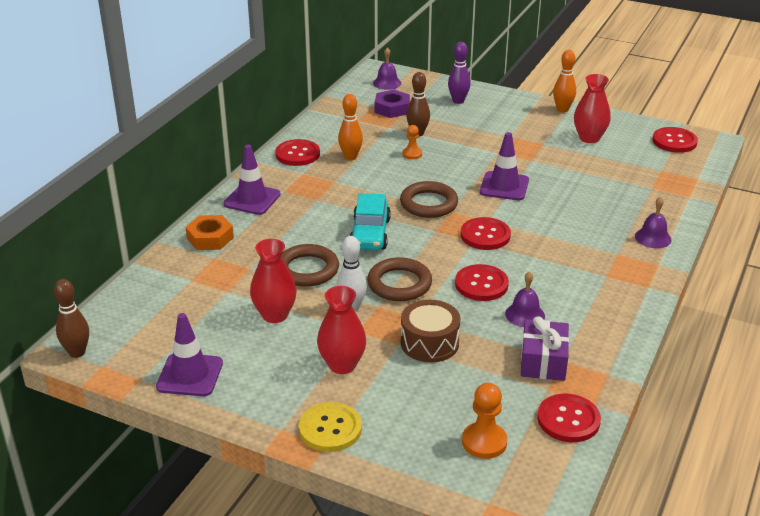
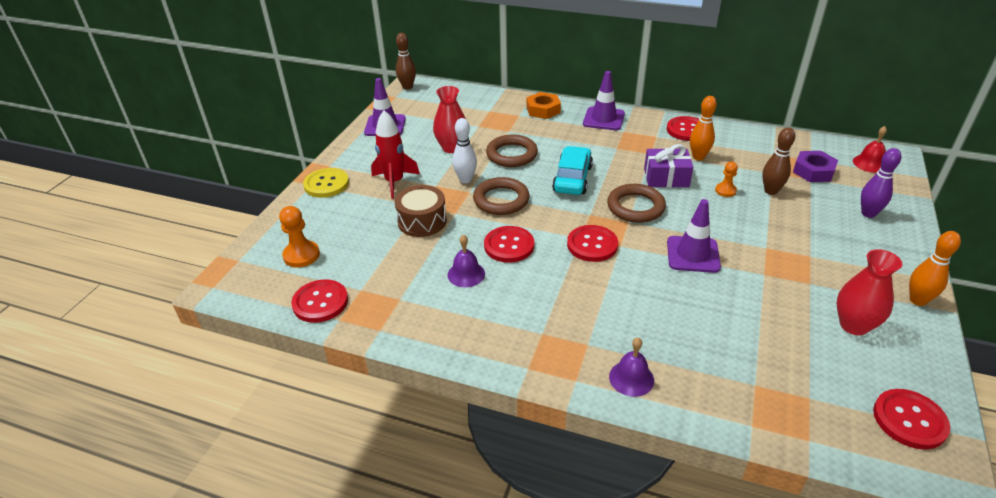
camera: 85 degrees right, 5 degrees up
red vase [317,286,366,374] -> red rocket [371,110,420,199]
turquoise car [350,193,391,250] -> turquoise car turned 105 degrees clockwise [552,146,593,195]
purple bell [373,47,401,90] -> red bell [853,126,887,173]
purple gift [521,316,569,381] -> purple gift moved to [644,144,693,187]

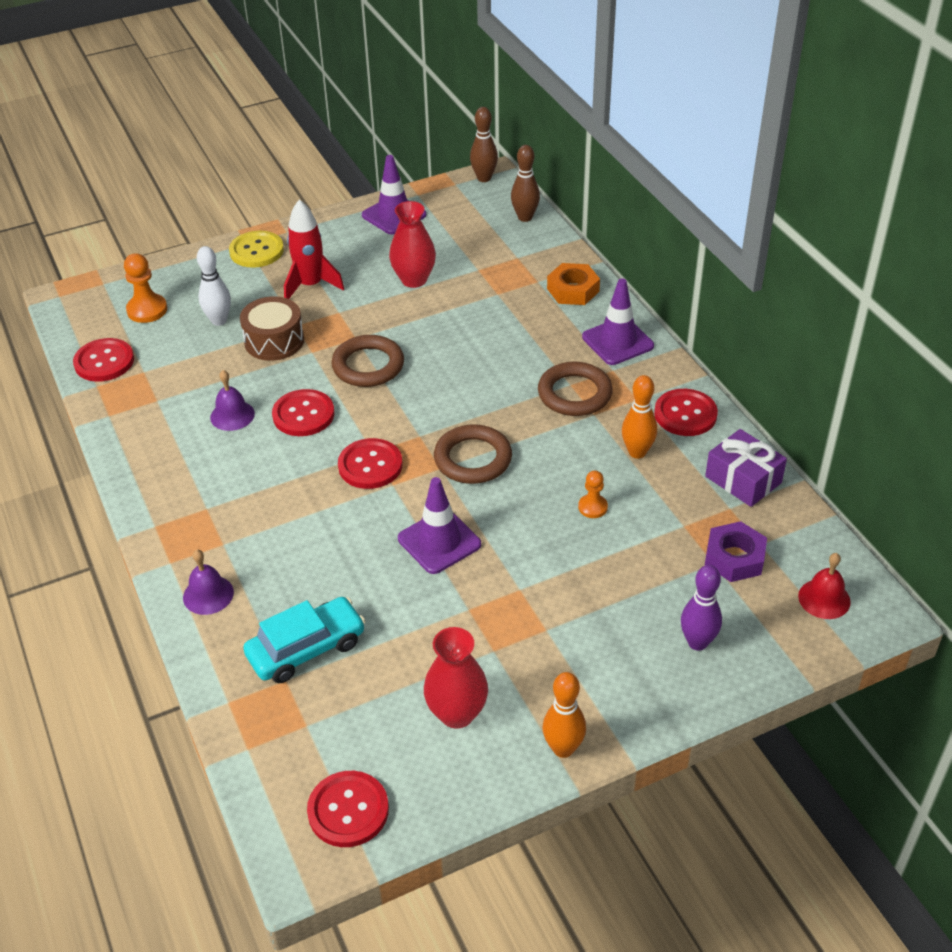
camera: 45 degrees right, 5 degrees up
white bowling pin [452,118,477,183] -> white bowling pin moved to [197,246,231,326]
brown ring [486,134,538,167] -> brown ring moved to [538,361,613,416]
turquoise car [552,146,593,195] -> turquoise car moved to [243,597,366,683]
purple gift [644,144,693,187] -> purple gift moved to [705,429,787,507]
brown bowling pin [762,127,795,195] -> brown bowling pin moved to [511,145,540,222]

